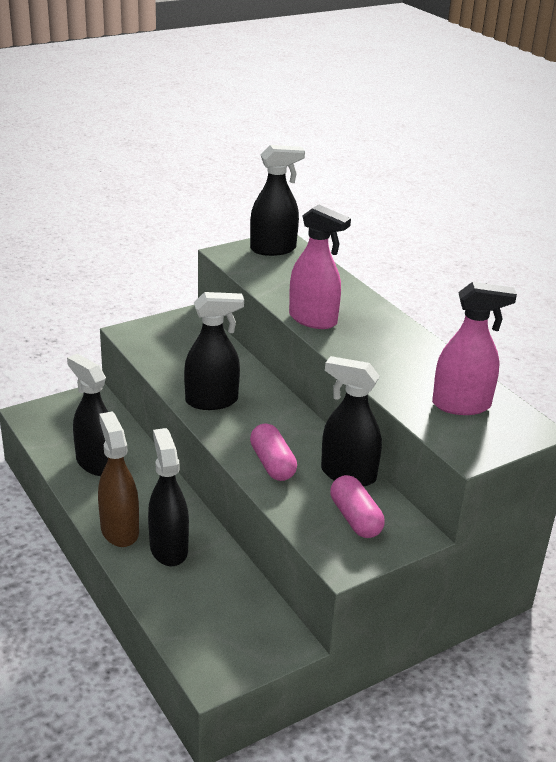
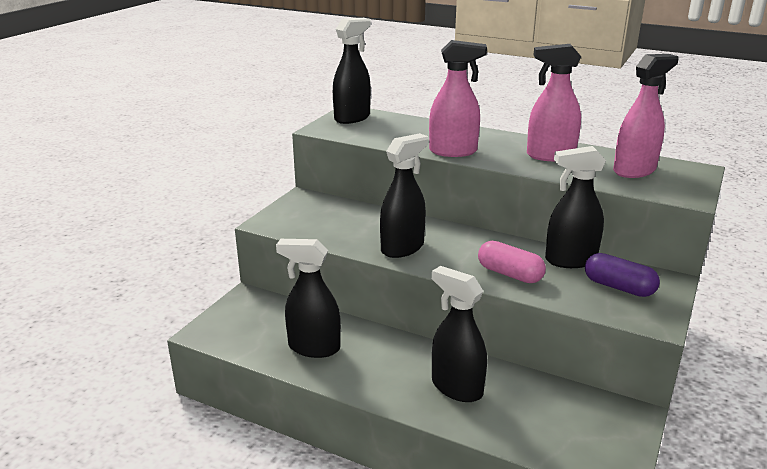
camera: 30 degrees left, 5 degrees down
brown spray bottle [98,412,139,547] -> none
pink capsule [330,475,385,538] -> purple capsule [585,253,660,297]
none -> pink spray bottle [527,44,581,161]

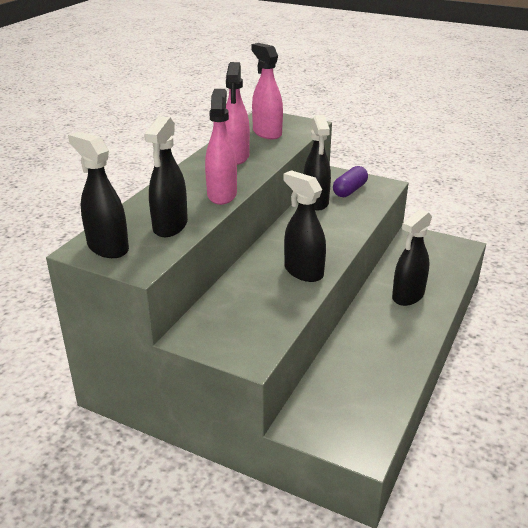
camera: 90 degrees left, 5 degrees up
black spray bottle [276,239,341,358] -> black spray bottle moved to [144,116,188,237]
pink capsule [478,241,546,283] -> none

